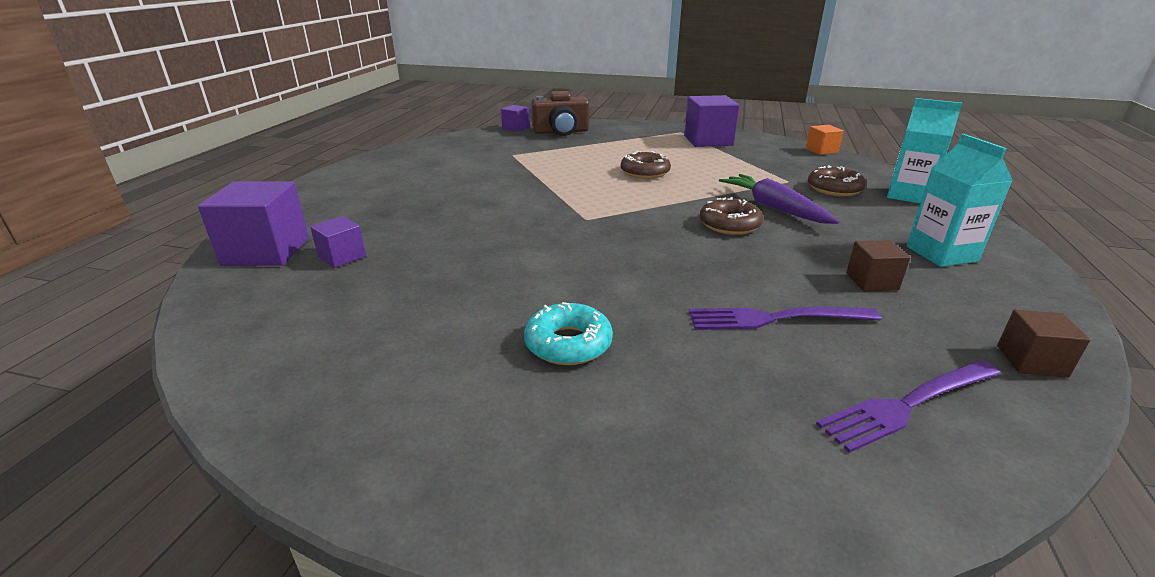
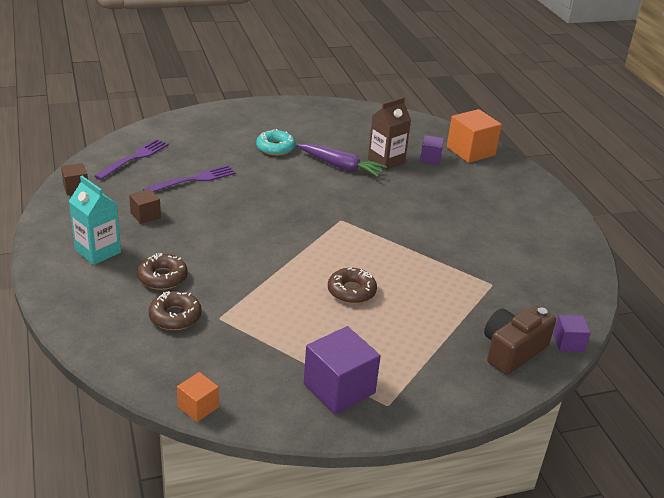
camera: 145 degrees right, 5 degrees up
purple cube [198,182,309,266] -> orange cube [447,109,502,163]
brown donut [700,197,763,235] -> brown donut moved to [137,253,188,290]
purple carrot [719,174,839,224] -> purple carrot moved to [297,143,387,177]
turquoise carton [887,98,962,204] -> none
none -> brown carton [368,97,411,170]

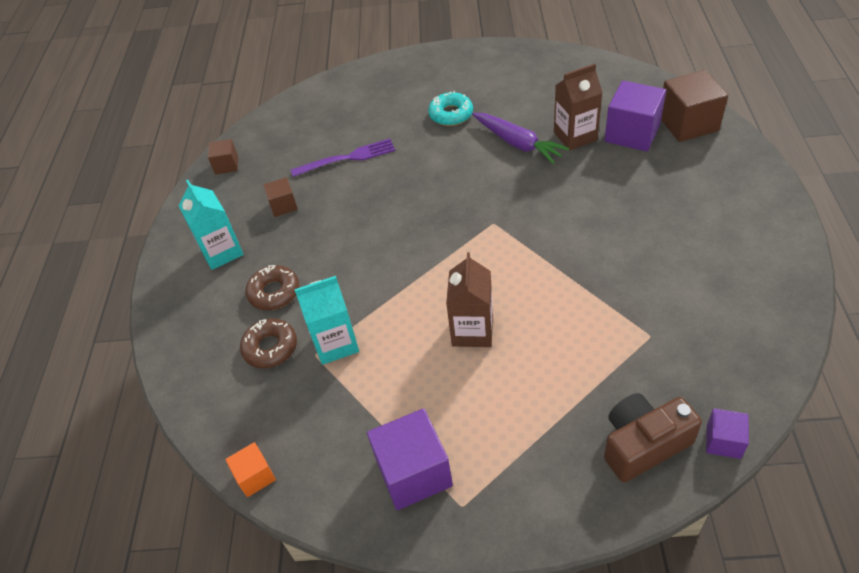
camera: 25 degrees right, 15 degrees up
purple fork [94,139,169,180] -> none
brown donut [328,268,377,304] -> brown carton [446,252,493,347]
purple cube [420,135,444,164] -> purple cube [605,81,666,151], size x1.85
orange cube [447,109,502,163] -> brown cube [661,70,728,142]
none -> turquoise carton [294,276,359,365]

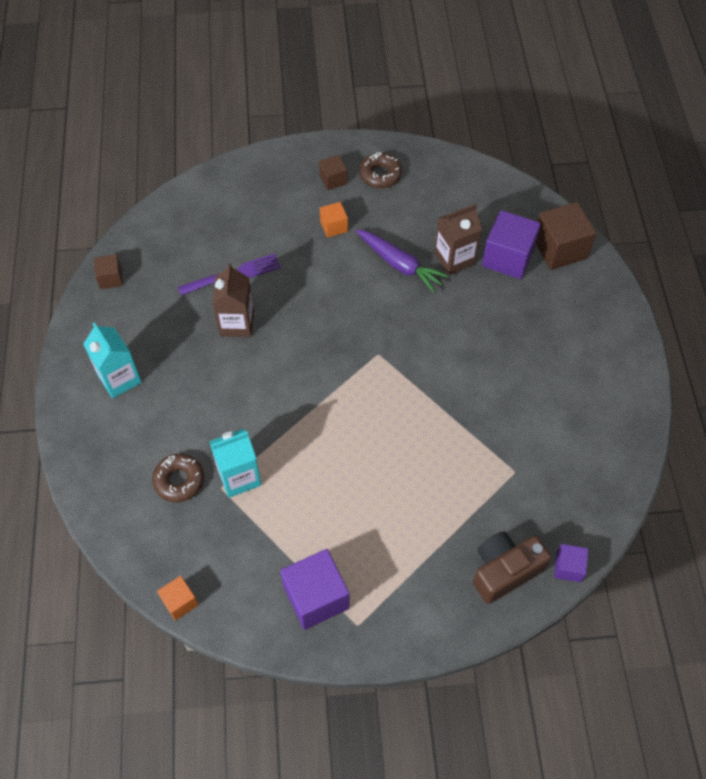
camera: 10 degrees left, 10 degrees up
brown donut [246,265,299,310] -> brown donut moved to [359,152,402,188]
brown cube [263,177,298,217] -> brown cube moved to [319,155,347,190]
turquoise donut [428,91,473,126] -> orange cube [320,202,348,238]
brown carton [446,252,493,347] -> brown carton moved to [212,263,254,337]

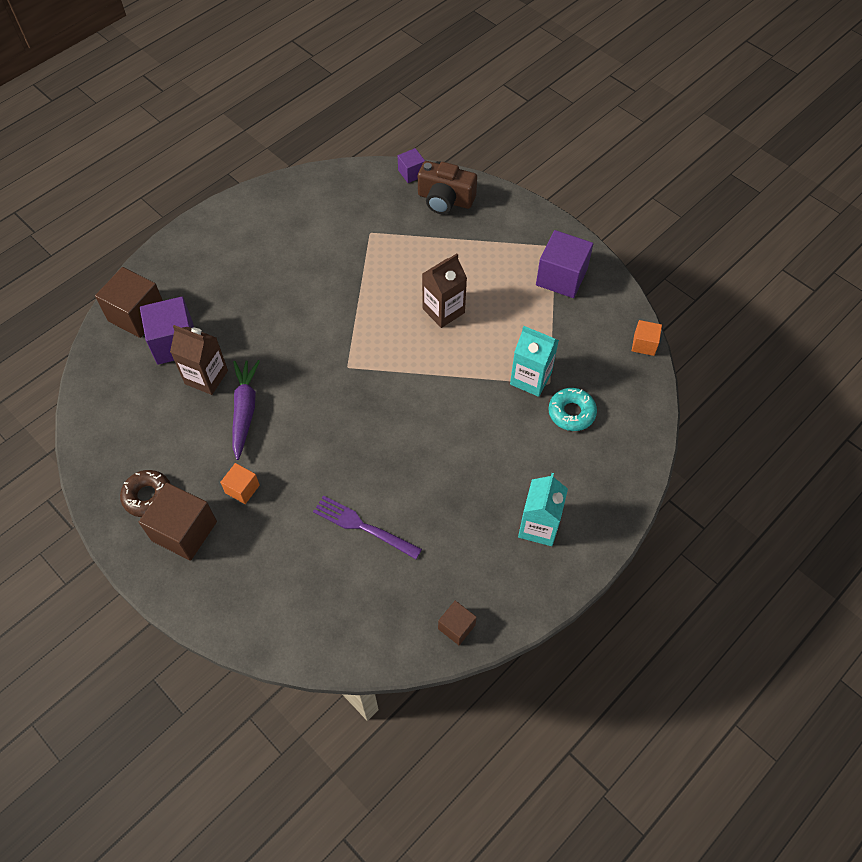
camera: 130 degrees left, 0 degrees up
brown donut [152,454,204,502] -> turquoise donut [548,388,597,431]
brown carton [212,263,254,337] -> brown carton moved to [422,254,467,328]
brown cube [319,155,347,190] -> brown cube [139,483,217,561], size x1.85

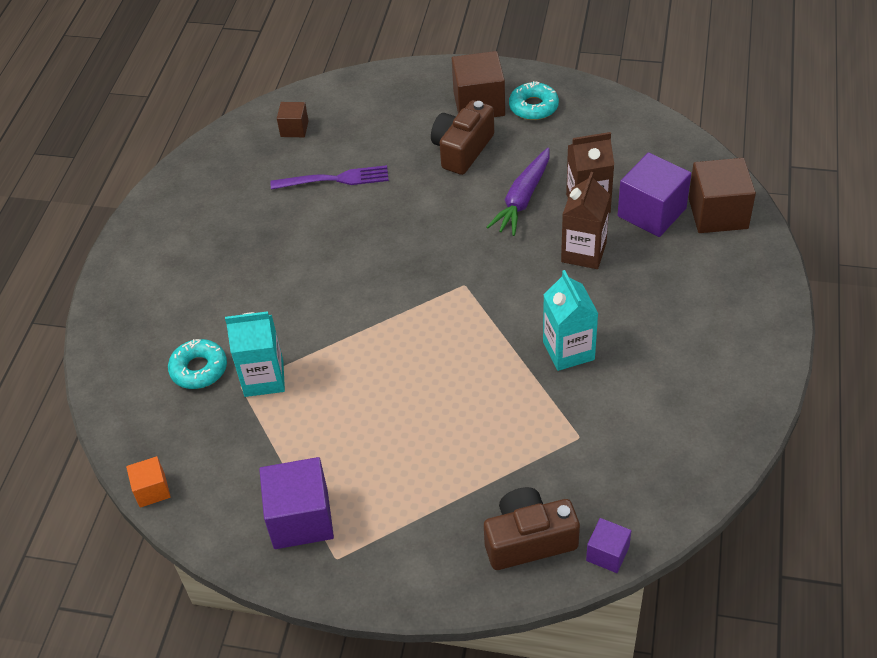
camera: 150 degrees right, 10 degrees down
brown donut [120,470,170,517] -> turquoise donut [509,81,559,120]
orange cube [220,463,260,504] -> brown camera [431,100,494,175]
purple carrot [232,360,260,460] -> purple carrot turned 60 degrees clockwise [486,148,549,236]
brown carton [422,254,467,328] -> brown carton moved to [561,172,610,269]
brown cube [438,601,477,645] -> brown cube moved to [277,102,309,137]
turquoise carton [518,473,568,546] -> turquoise carton moved to [543,270,598,371]

